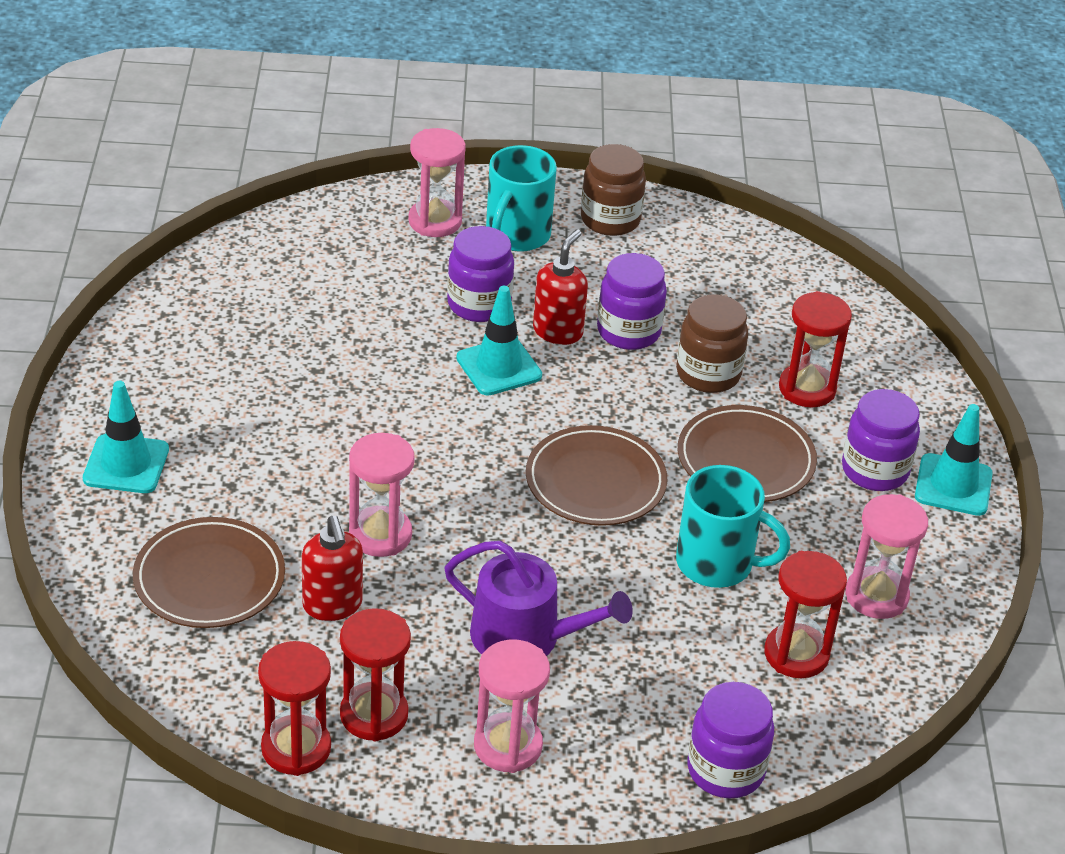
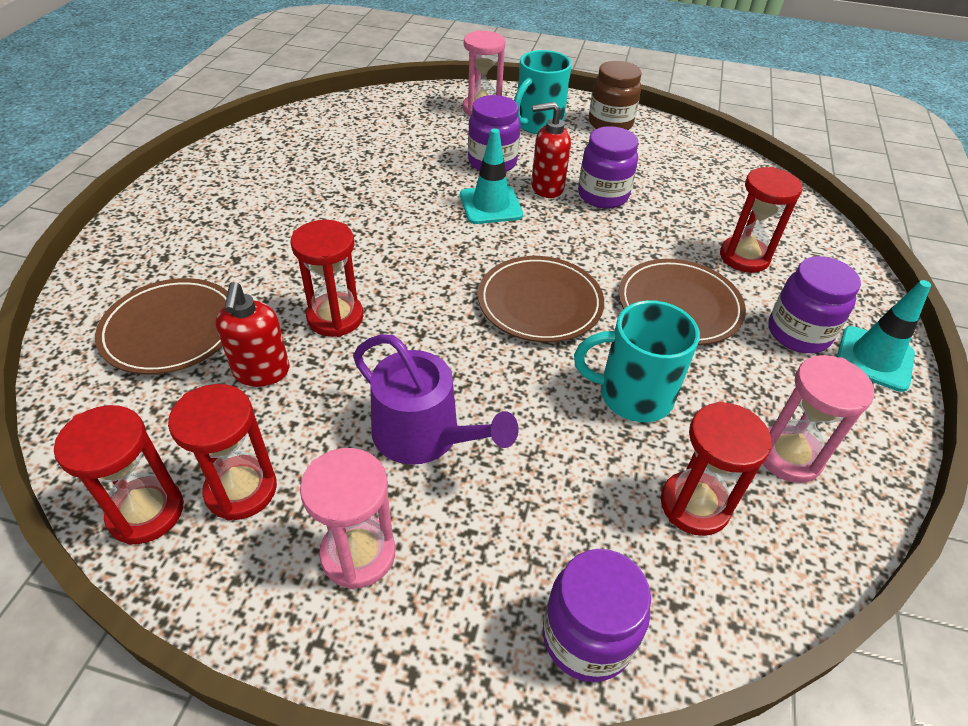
camera: 15 degrees right, 5 degrees up
turquoise traffic cone [83,381,169,493] -> none
pink hourglass [349,433,415,557] -> red hourglass [291,220,363,337]
red soap dispenser [533,229,588,345] -> red soap dispenser turned 135 degrees counterclockwise [531,102,571,198]
brown jar [676,294,748,393] -> none
turquoise mug [676,465,790,588] -> turquoise mug turned 150 degrees clockwise [574,300,700,422]

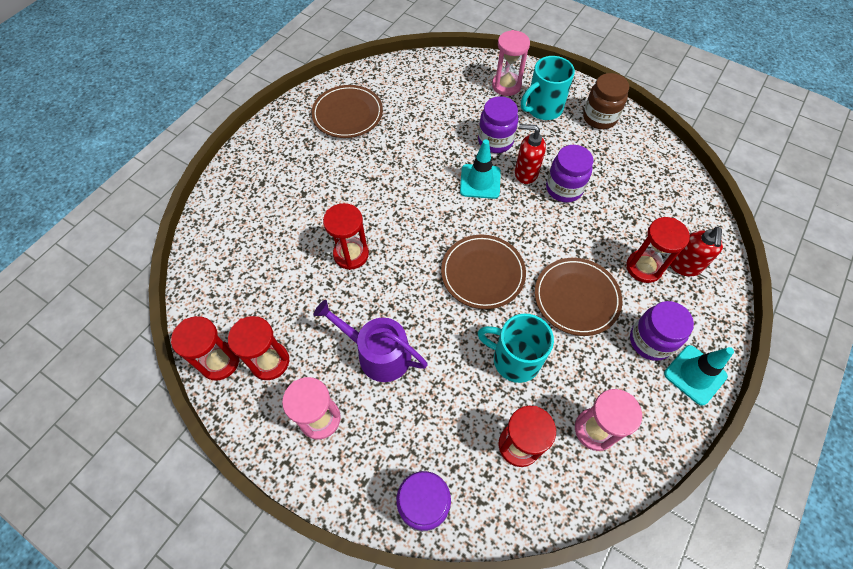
camera: 20 degrees right, 15 degrees up
brown plate [95,278,228,375] -> brown plate moved to [311,85,383,138]
red soap dispenser [216,282,289,387] -> red soap dispenser moved to [670,227,723,277]
purple watering can [353,334,518,465] -> purple watering can turned 150 degrees clockwise [313,300,428,382]

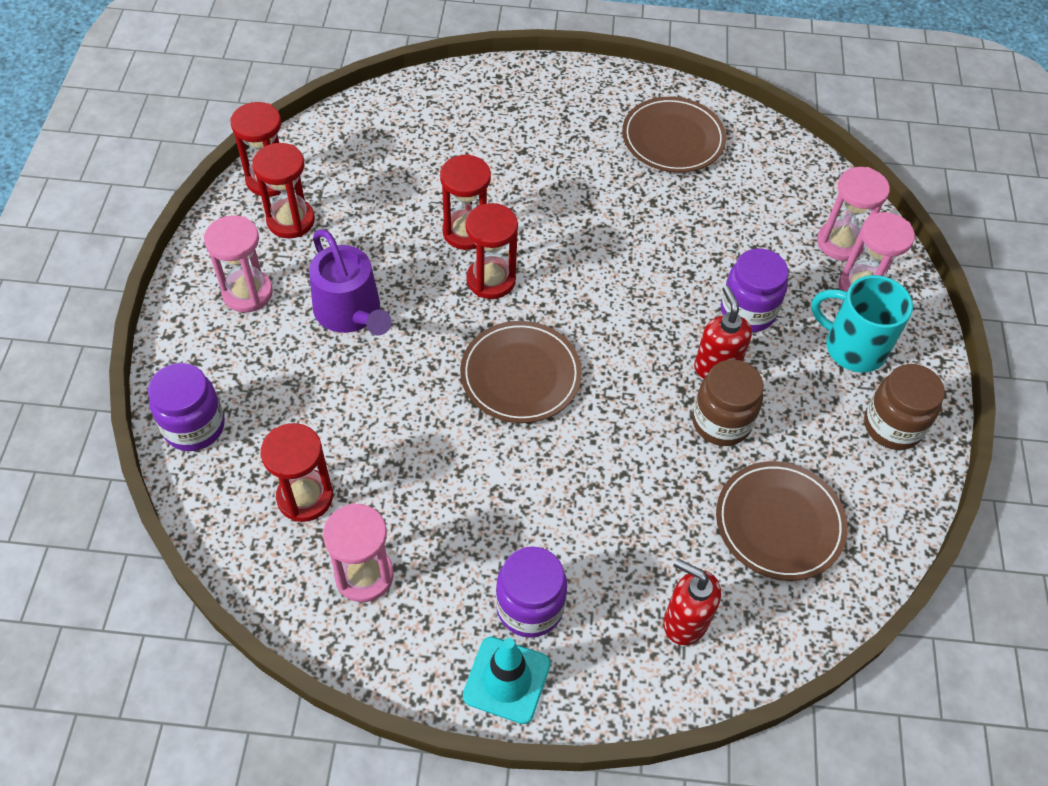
camera: 60 degrees right, 5 degrees down
purple watering can [313,300,428,382] -> purple watering can turned 150 degrees clockwise [309,229,392,335]
turquoise traffic cone [460,139,501,199] -> none
turquoise mug [478,314,554,383] -> none
brown plate [535,258,622,336] -> brown plate moved to [716,461,848,581]
purple jar [546,145,593,202] -> brown jar [692,359,764,446]
red hourglass [626,217,690,283] -> red hourglass moved to [466,203,518,299]
red soap dispenser [670,227,723,277] -> red soap dispenser turned 45 degrees clockwise [664,558,721,645]
none -> pink hourglass [817,167,890,261]

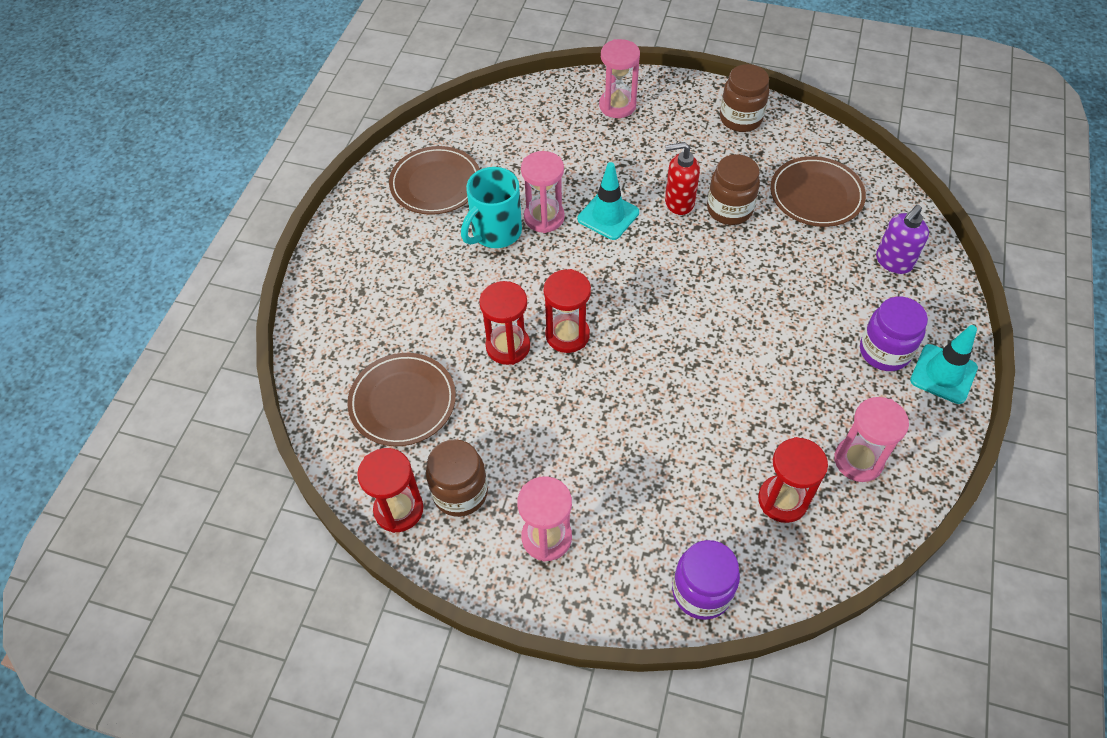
camera: 75 degrees left, 0 degrees up
red hourglass [252,143,315,238] -> brown jar [426,439,488,517]
purple watering can [309,229,392,335] -> none
brown plate [460,321,582,423] -> brown plate moved to [347,353,456,446]
red soap dispenser [664,558,721,645] -> purple soap dispenser [876,205,929,274]
purple jar [721,248,789,332] -> none
turquoise mug [811,275,913,373] -> turquoise mug moved to [461,167,522,248]
pink hourglass [817,167,890,261] -> pink hourglass moved to [521,151,565,233]
none -> turquoise traffic cone [577,162,639,240]

